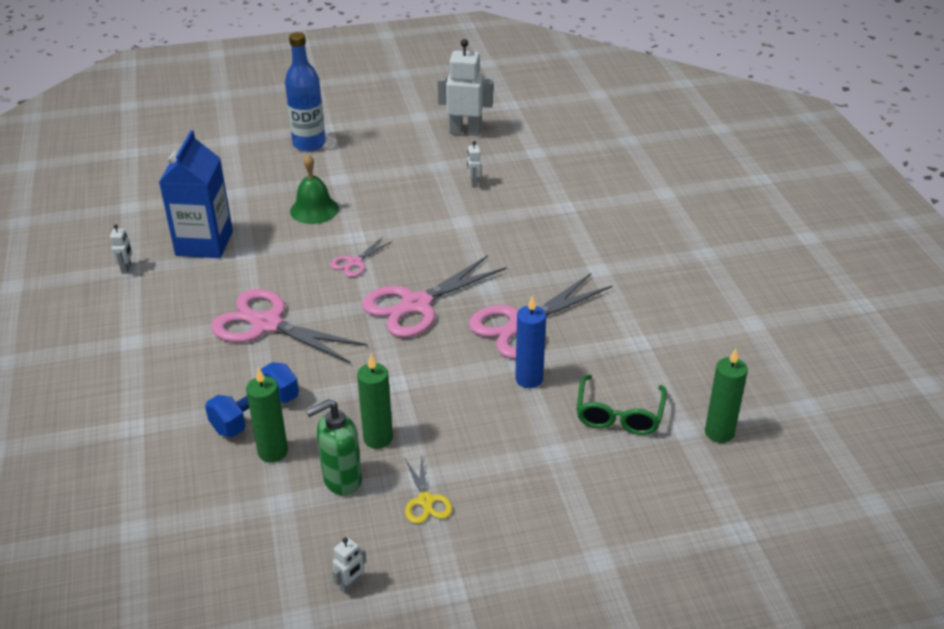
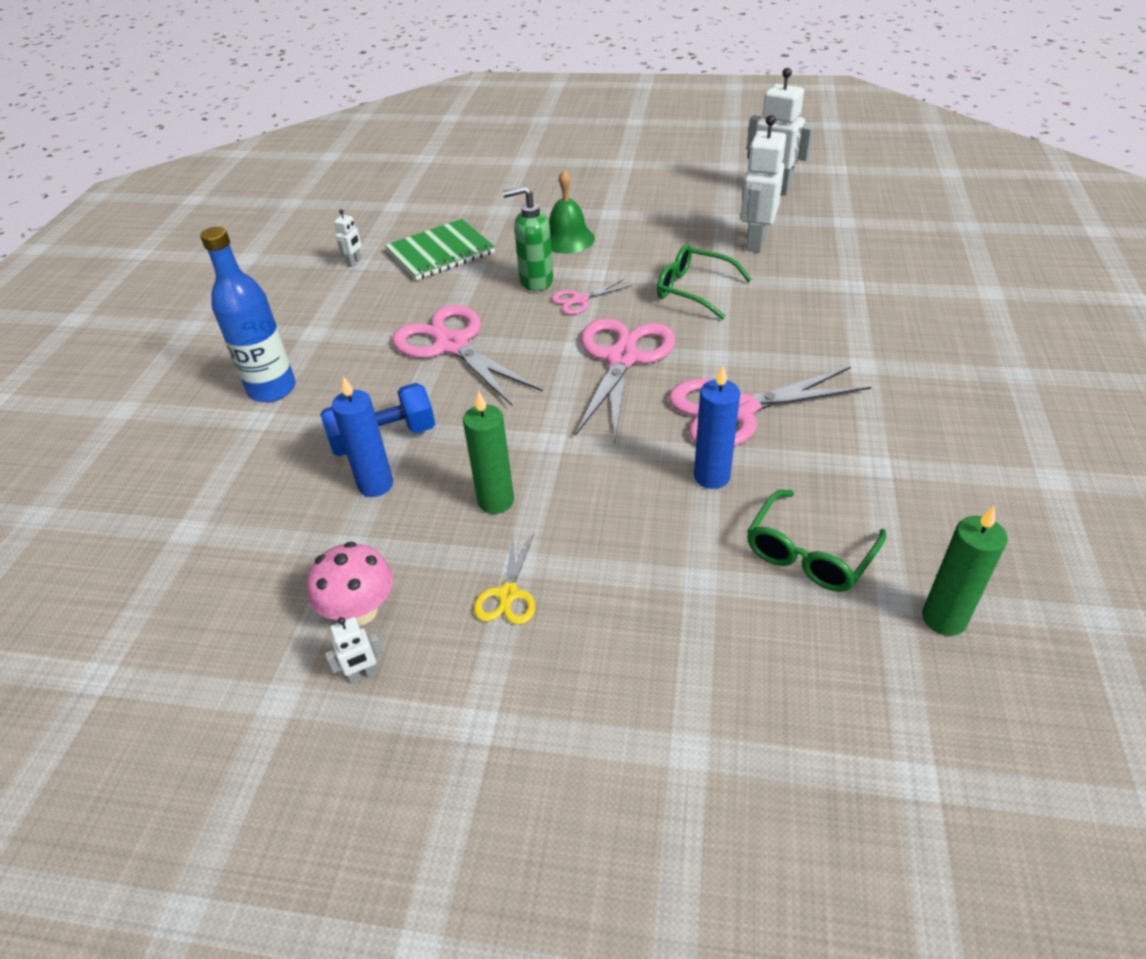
camera: 25 degrees right, 5 degrees up
blue carton [159,130,233,258] -> green notebook [385,219,495,280]
green candle [246,367,288,463] -> blue candle [332,376,393,497]
blue bottle [285,32,326,151] -> blue bottle moved to [200,227,296,402]
green soap dispenser [306,399,362,495] -> green soap dispenser moved to [503,185,553,291]
pink scissors [362,255,507,337] -> pink scissors turned 120 degrees clockwise [575,318,676,440]
white robot [467,141,481,188] -> white robot [740,115,786,252], size x2.20
none -> pink mushroom [307,541,393,626]
none -> green glasses [657,244,752,320]

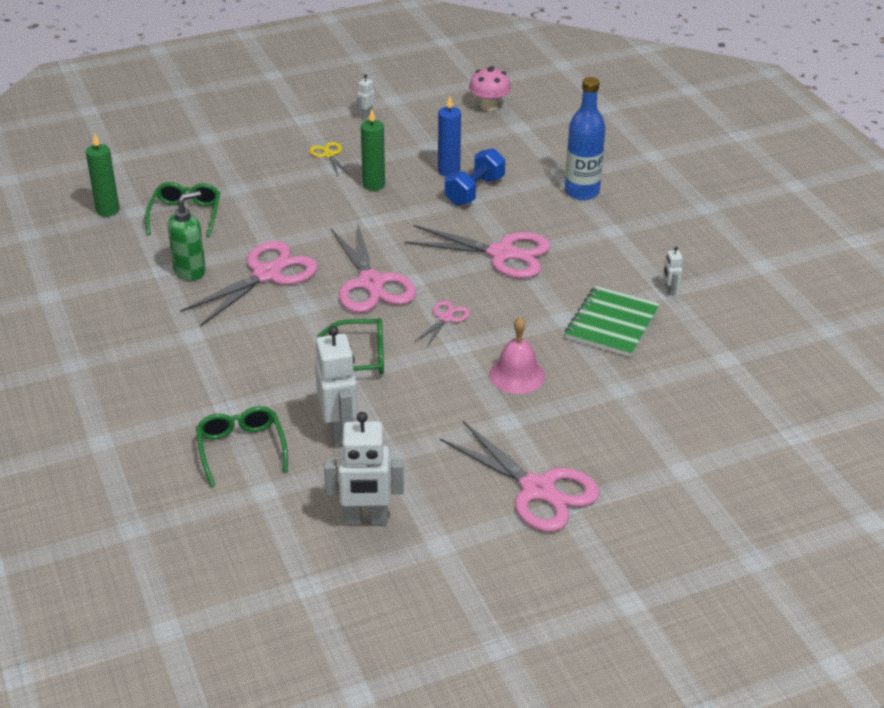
camera: 145 degrees right, 5 degrees down
pink mushroom [307,541,393,626] -> pink mushroom moved to [469,66,511,111]
green soap dispenser [503,185,553,291] -> green soap dispenser moved to [168,191,206,281]
green bell [549,170,595,254] -> pink bell [489,317,545,394]
blue candle [694,365,740,489] -> none
none -> green glasses [196,406,288,487]
none -> pink scissors [440,421,599,532]

